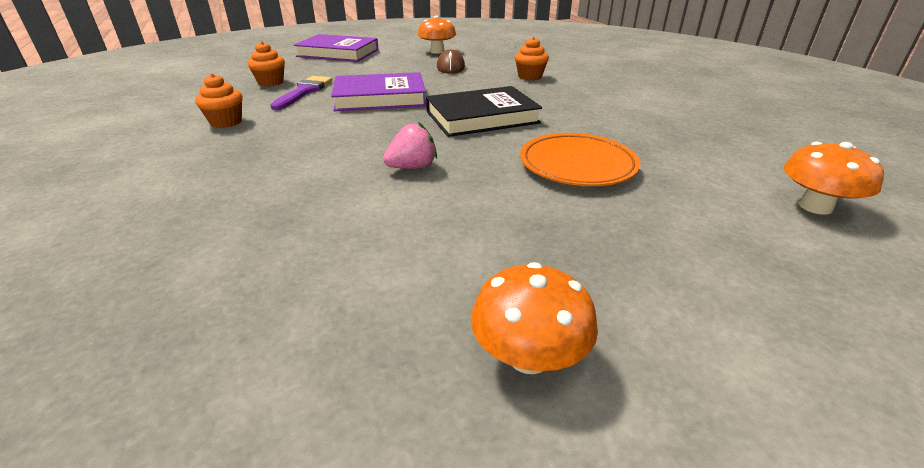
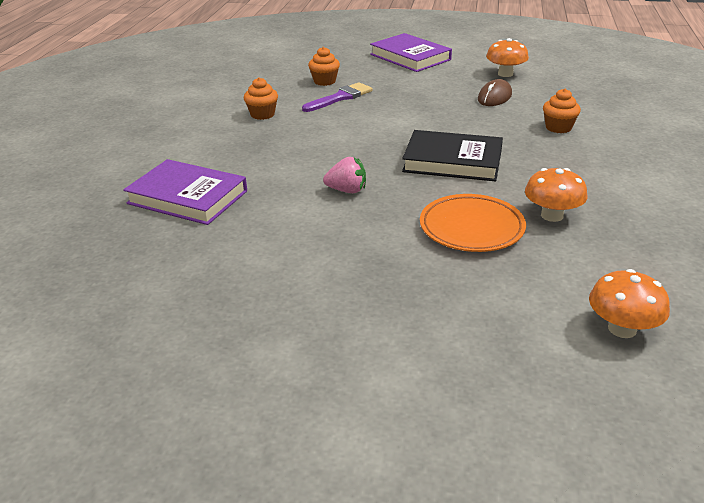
camera: 35 degrees right, 0 degrees up
purple book [331,72,426,111] -> purple book moved to [123,159,247,225]
orange mushroom [471,262,598,374] -> orange mushroom moved to [525,168,587,222]

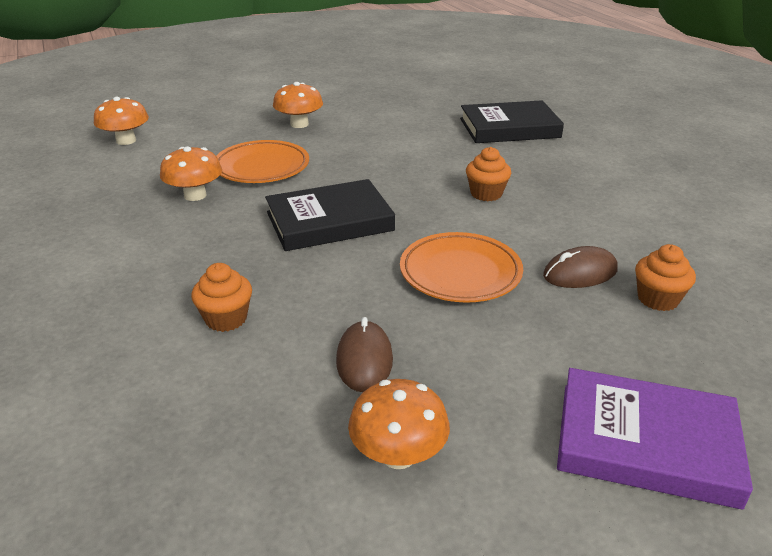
camera: 145 degrees right, 0 degrees up
purple book [123,159,247,225] -> black book [460,100,564,143]
orange cupcake [244,77,278,120] -> orange cupcake moved to [466,147,511,201]
purple brush [302,82,373,112] -> brown mouse [543,246,618,288]
pink strawberry [323,157,366,193] -> none
none -> orange mushroom [273,82,323,128]
none -> orange plate [400,232,523,303]

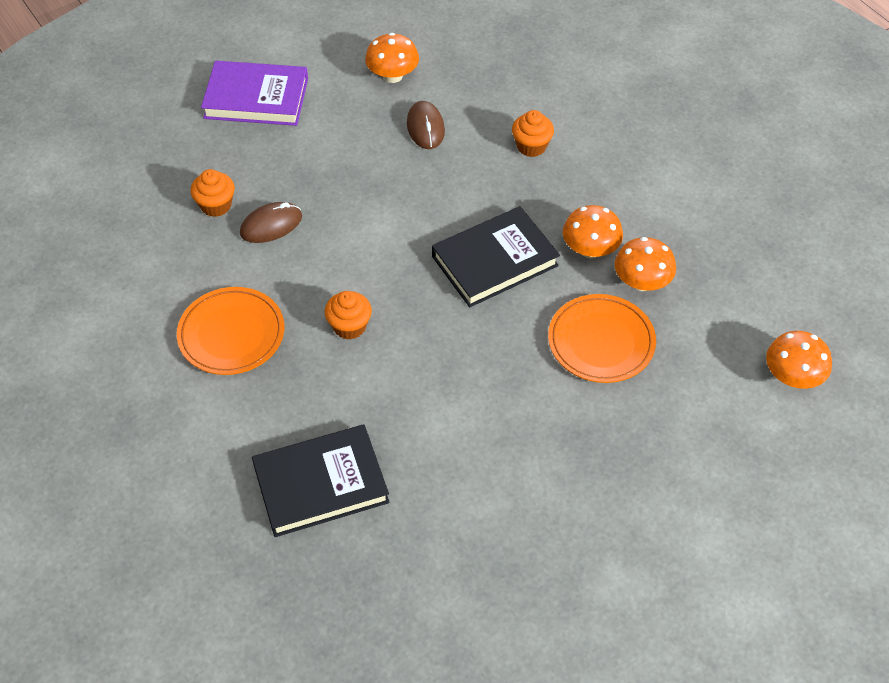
camera: 170 degrees right, 20 degrees up
orange mushroom [273,82,323,128] -> orange mushroom moved to [563,205,623,258]
orange plate [400,232,523,303] -> orange plate moved to [177,287,284,375]

